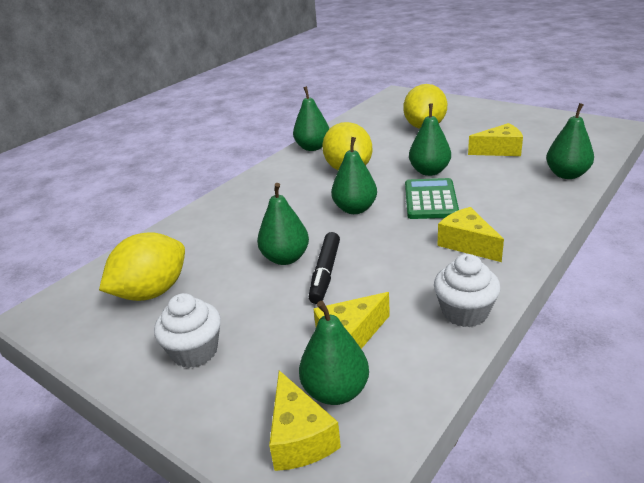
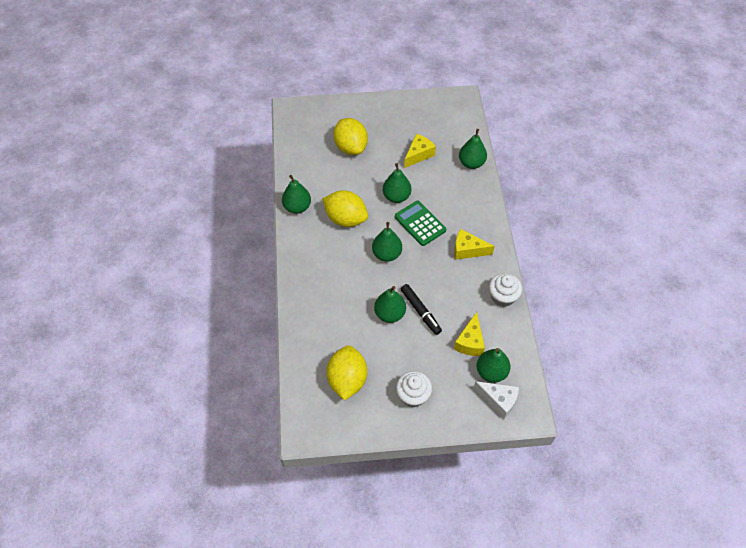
camera: 45 degrees left, 25 degrees up
yellow cheese [269,370,341,471] -> white cheese [474,381,519,419]

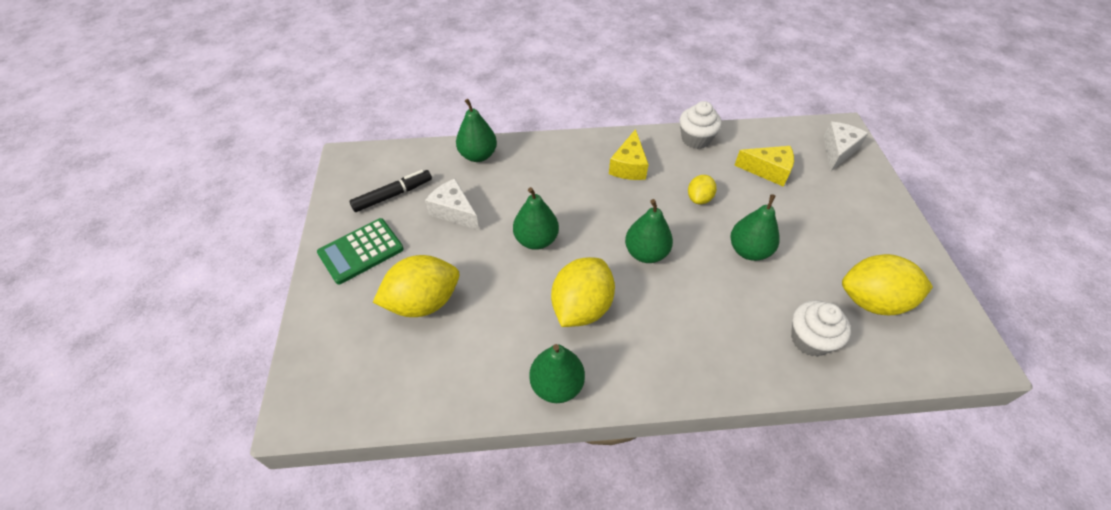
camera: 90 degrees left, 5 degrees down
green calculator [395,201,446,246] -> green calculator moved to [317,218,404,284]
white cupcake [396,371,432,407] -> white cupcake moved to [791,300,851,357]
black marker [401,284,442,335] -> black marker moved to [349,170,432,212]
yellow cheese [404,134,436,168] -> white cheese [425,179,479,230]
green pear [477,348,510,383] -> none
none -> yellow lemon [688,175,716,204]

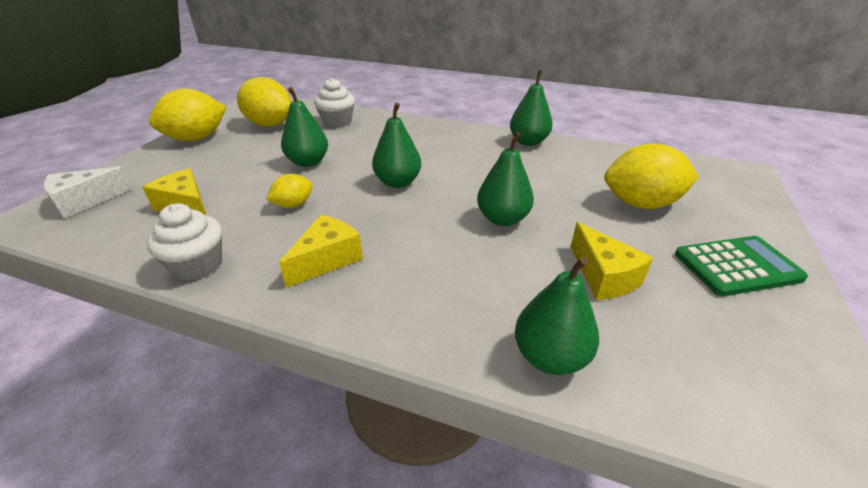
camera: 155 degrees left, 15 degrees down
black marker [349,170,432,212] -> none
white cheese [425,179,479,230] -> yellow cheese [571,222,653,300]
yellow lemon [551,257,615,327] -> yellow lemon moved to [149,89,227,141]

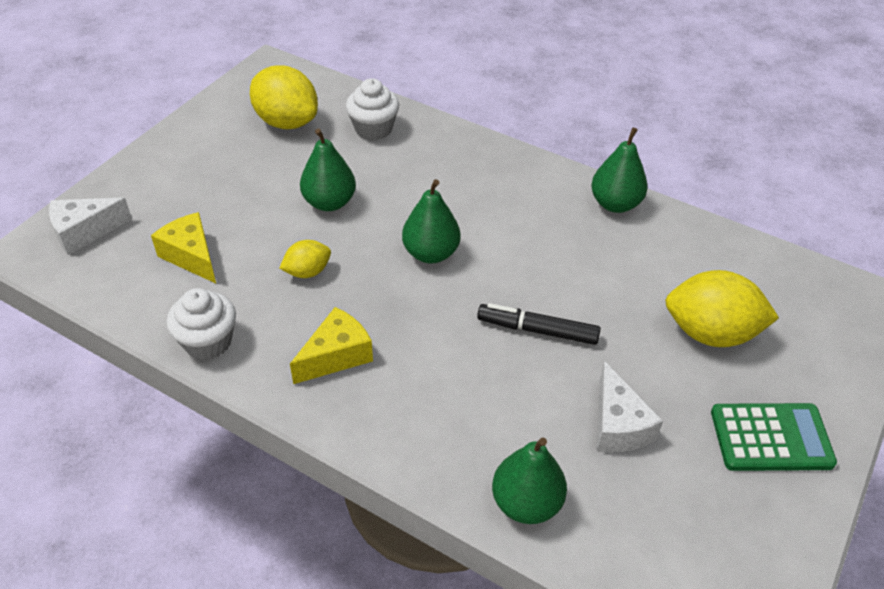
camera: 10 degrees right, 10 degrees up
yellow lemon [149,89,227,141] -> none
green pear [477,132,534,226] -> black marker [477,303,601,345]
yellow cheese [571,222,653,300] -> white cheese [597,361,663,453]

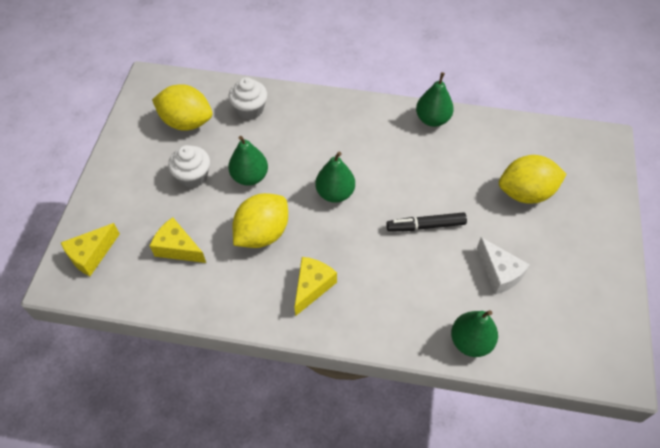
camera: 20 degrees left, 10 degrees up
white cheese [49,198,132,255] -> yellow cheese [61,223,120,276]
white cupcake [167,288,236,360] -> white cupcake moved to [168,145,210,188]
yellow lemon [279,240,331,278] -> yellow lemon [233,193,288,248], size x1.89
green calculator [711,403,837,471] -> none

